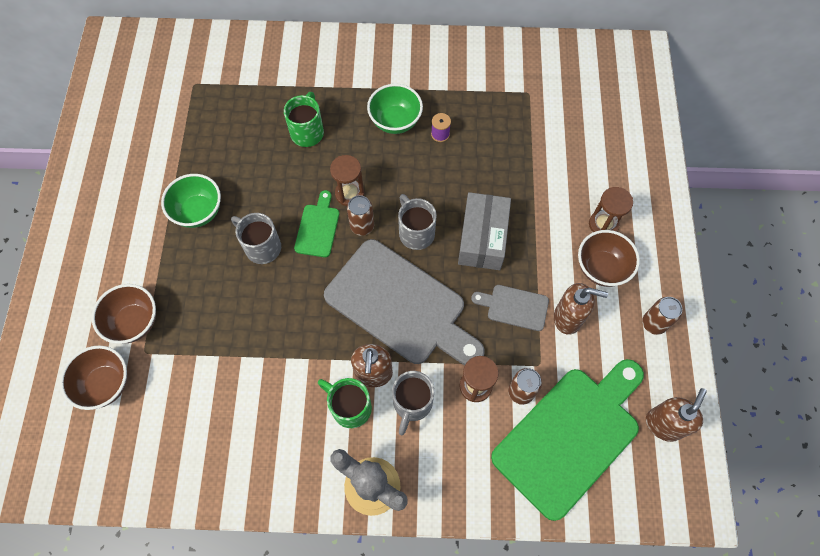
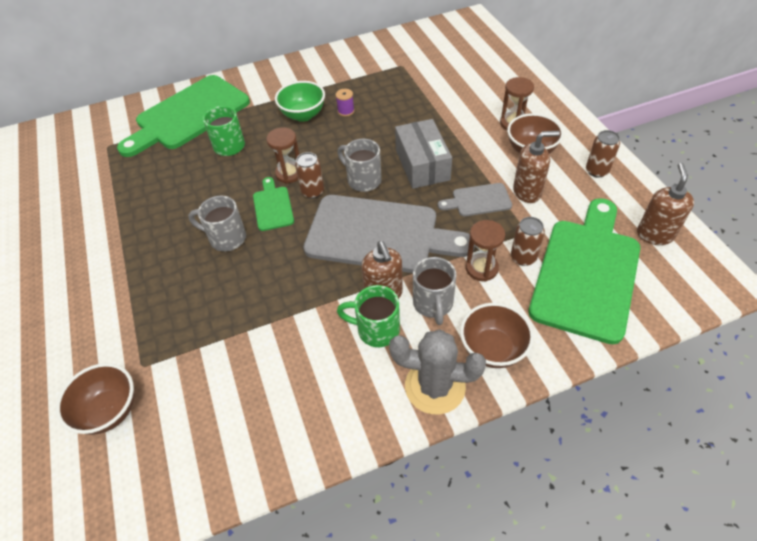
camera: 20 degrees left, 15 degrees down
brown bowl [92,284,156,344] -> brown bowl moved to [460,303,534,368]
green bowl [161,174,221,228] -> none
none -> green cutting board [117,75,250,157]

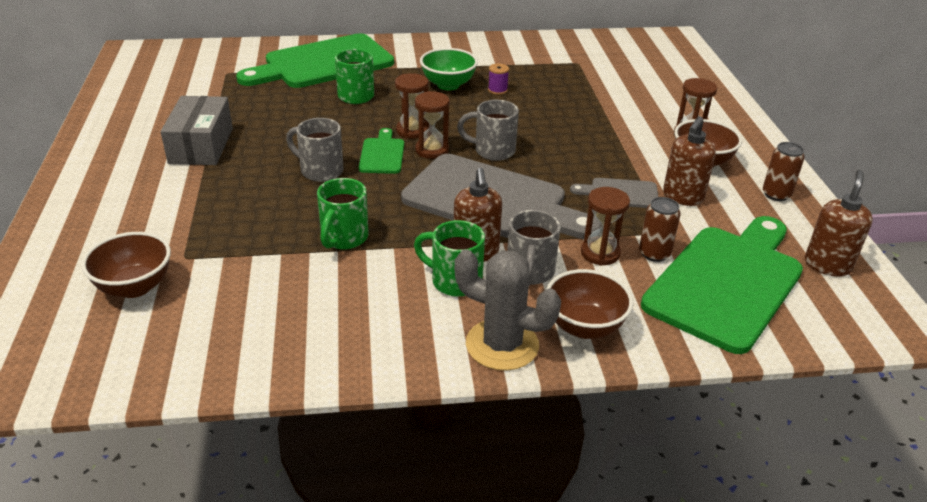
camera: 10 degrees right, 15 degrees down
brown can [295,152,324,199] -> brown hourglass [415,91,450,159]
grey mug [337,139,382,192] -> grey mug turned 45 degrees counterclockwise [457,100,519,161]
grey box [395,119,452,189] -> grey box moved to [161,96,233,165]
brown soap dispenser [513,131,560,203] -> brown soap dispenser turned 120 degrees clockwise [663,116,716,206]
none -> green mug [317,178,369,249]

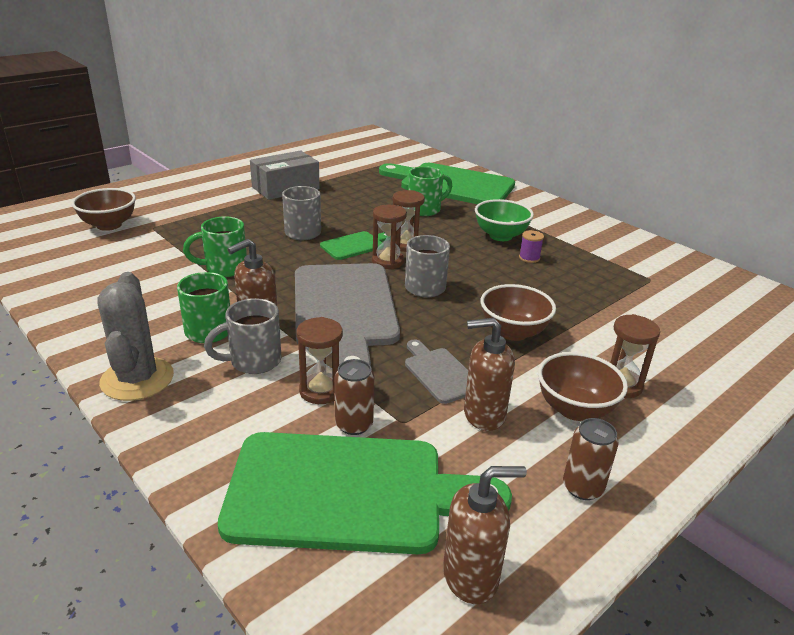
camera: 55 degrees right, 5 degrees down
brown bowl [546,269,633,339] -> brown bowl moved to [481,284,556,341]

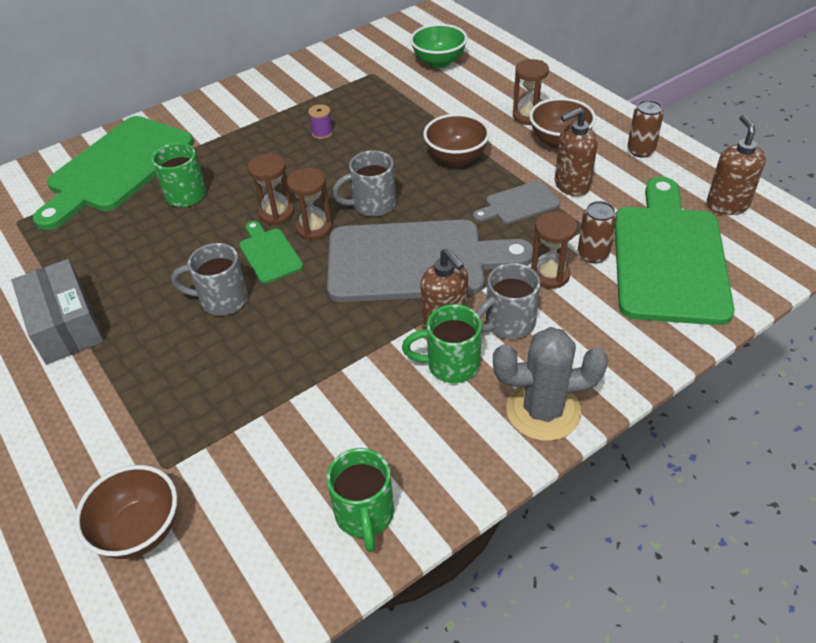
camera: 80 degrees left, 15 degrees up
green mug [183,216,247,277] -> green mug moved to [326,448,394,552]
grey mug [204,298,281,374] -> grey mug turned 75 degrees clockwise [476,263,540,339]
brown soap dispenser [464,318,515,431] -> brown soap dispenser turned 60 degrees clockwise [555,107,597,196]
green bowl [475,199,534,241] -> green bowl moved to [410,24,468,69]

